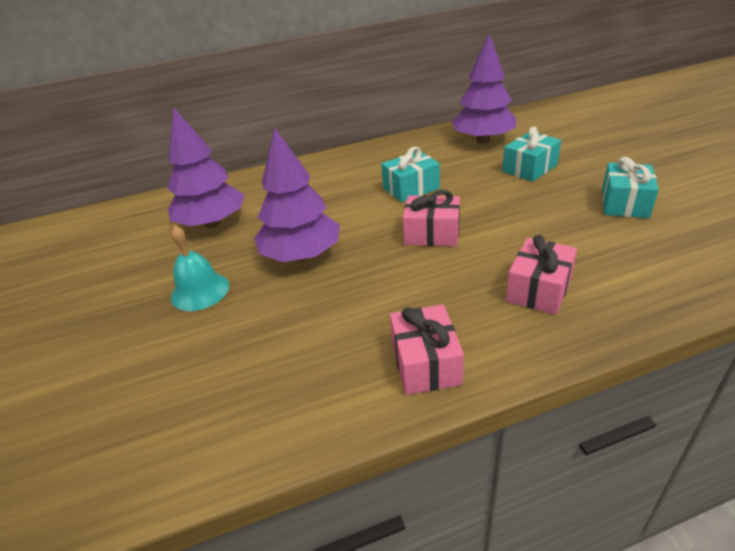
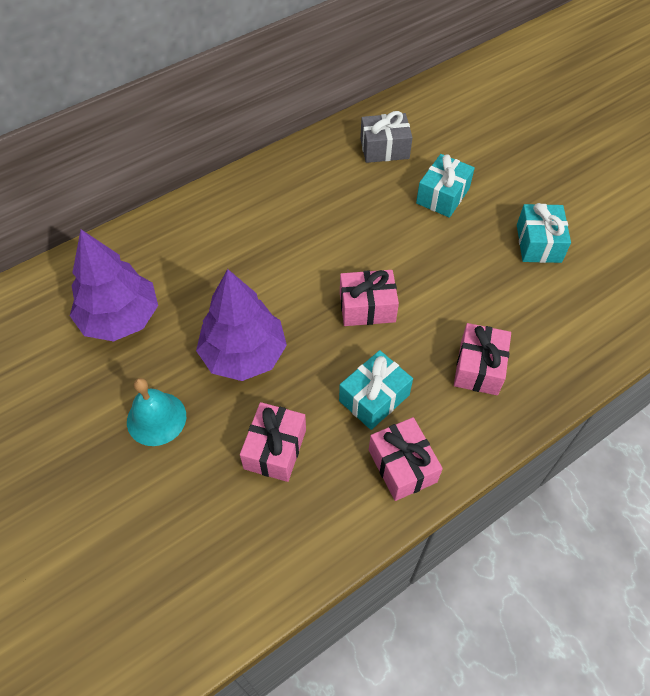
camera: 20 degrees left, 20 degrees up
turquoise gift [381,146,440,202] -> turquoise gift moved to [339,350,413,430]
purple tree [451,34,517,143] -> grey gift [360,111,413,163]
none -> pink gift [240,402,306,482]

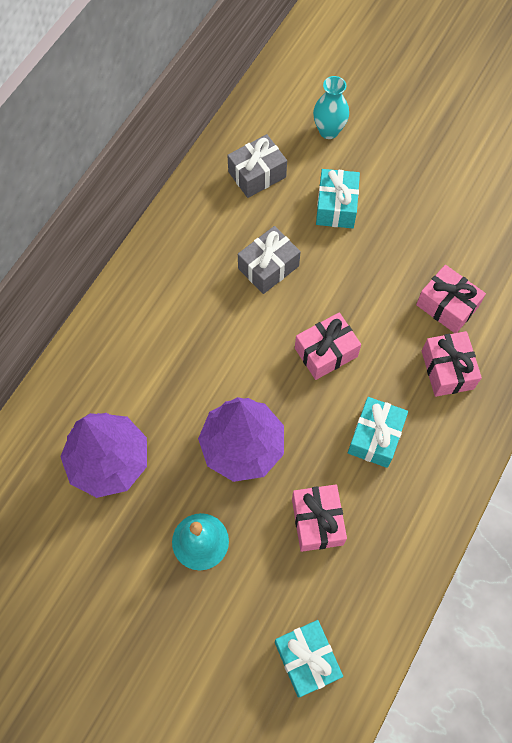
camera: 25 degrees left, 10 degrees up
pink gift [369,417,443,501] -> pink gift moved to [416,265,486,333]
turquoise gift [517,203,571,263] -> turquoise gift moved to [275,620,343,698]
none -> grey gift [238,226,301,294]
none -> turquoise vase [313,76,349,139]

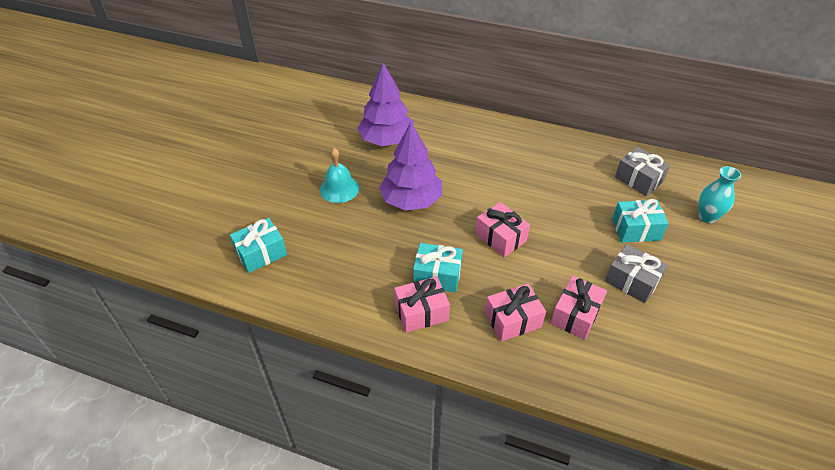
camera: 80 degrees right, 20 degrees down
grey gift [238,226,301,294] -> grey gift moved to [605,244,668,303]
pink gift [292,484,347,552] -> pink gift moved to [394,276,450,333]

